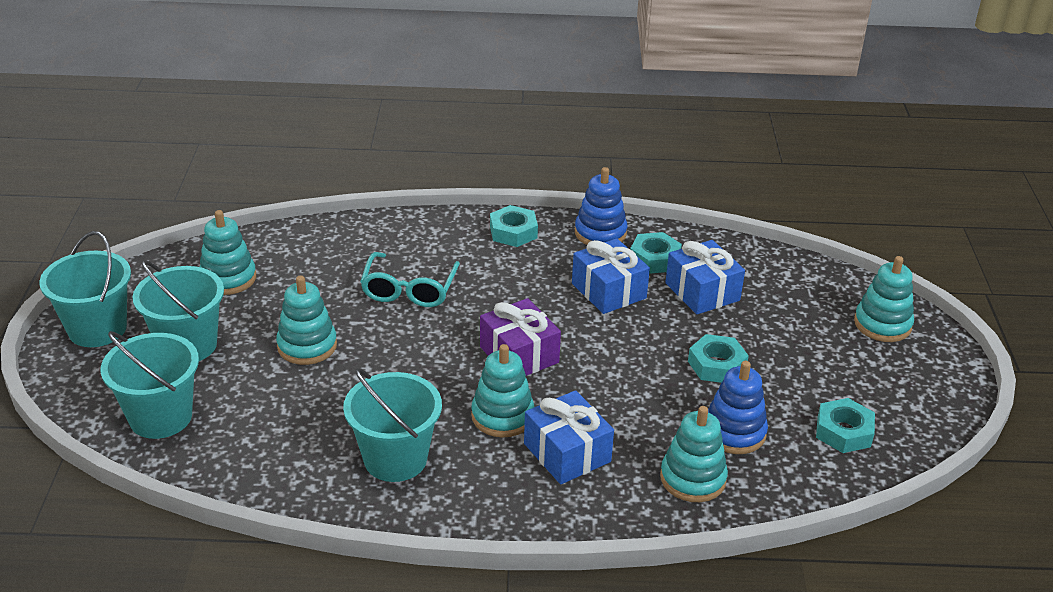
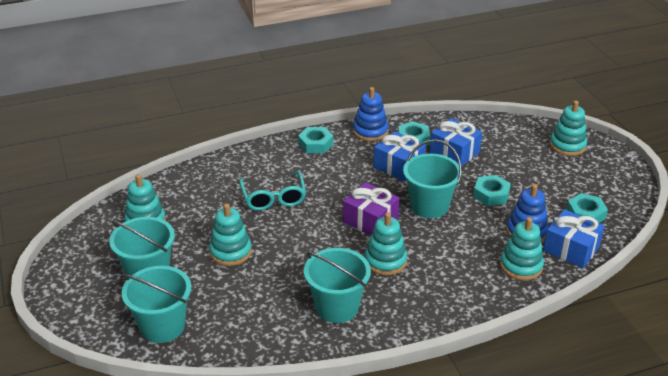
camera: 20 degrees left, 0 degrees up
turquoise bucket [40,231,131,347] -> turquoise bucket moved to [403,140,462,218]
blue gift [524,390,614,484] -> blue gift moved to [543,209,604,268]

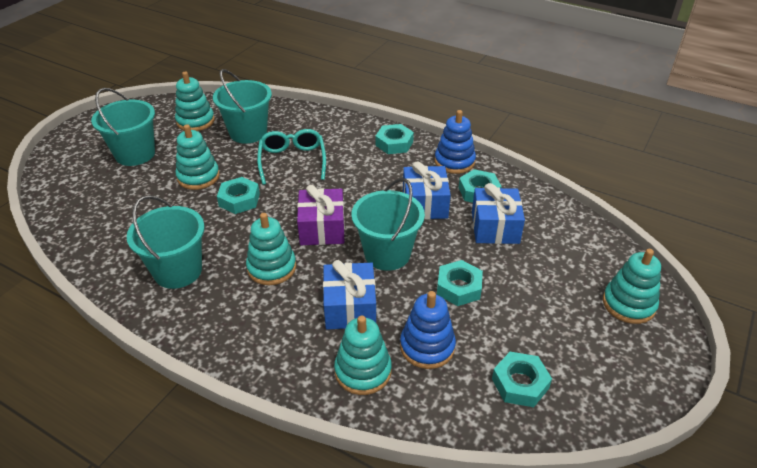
camera: 50 degrees right, 5 degrees up
turquoise bucket [122,266,191,343] -> turquoise bucket moved to [213,69,272,144]
turquoise glasses [239,171,306,211] -> turquoise glasses turned 135 degrees clockwise [257,129,326,185]
blue gift [543,209,604,268] -> blue gift moved to [323,260,376,330]
none -> turquoise nut [217,177,260,214]

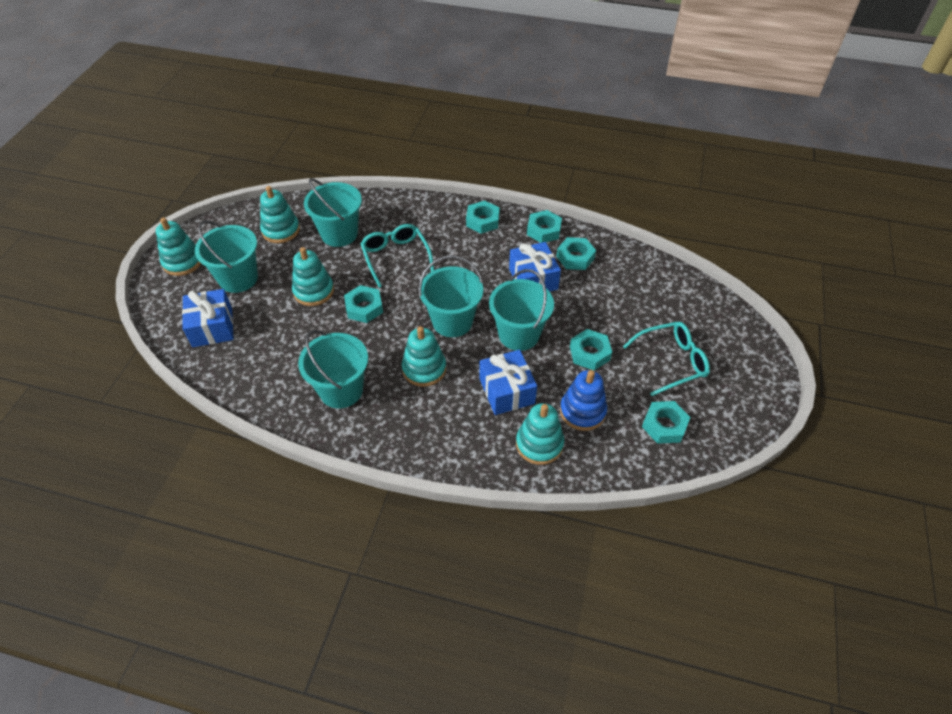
camera: 15 degrees left, 10 degrees up
purple gift [297,185,345,245] -> turquoise bucket [418,255,483,337]
blue stacking toy [435,110,476,174] -> turquoise nut [527,210,562,243]
blue gift [472,183,525,244] -> blue gift moved to [182,289,234,347]
turquoise stacking toy [603,249,661,324] -> turquoise stacking toy moved to [156,218,201,276]
none -> turquoise glasses [623,322,710,396]

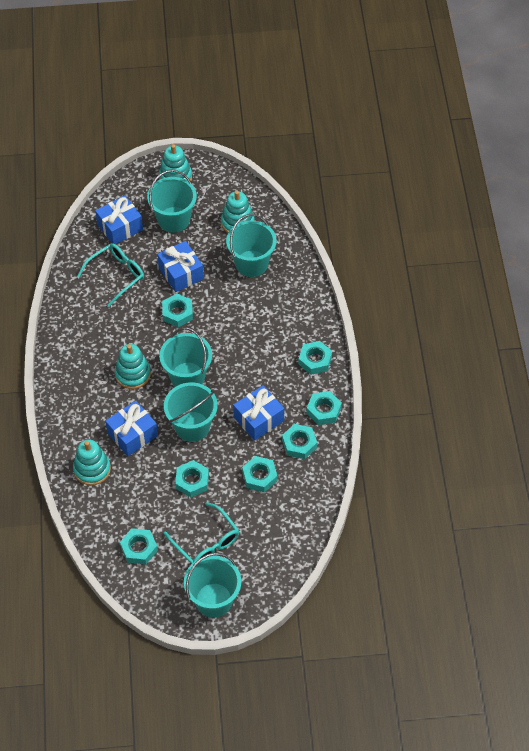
camera: 70 degrees right, 5 degrees up
turquoise stacking toy [292,247,334,306] -> blue gift [157,241,204,292]
turquoise bucket [298,330,368,408] -> turquoise bucket moved to [184,553,241,618]
turquoise glasses [361,224,434,288] -> turquoise glasses moved to [77,243,144,307]
blue stacking toy [560,370,607,431] -> none
none -> turquoise nut [242,456,278,492]

